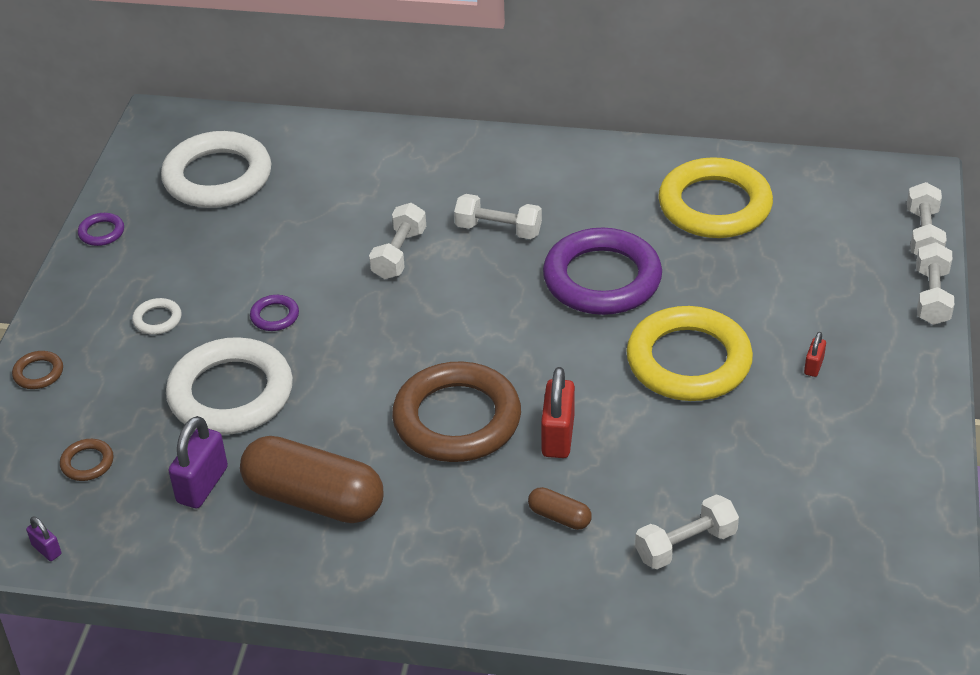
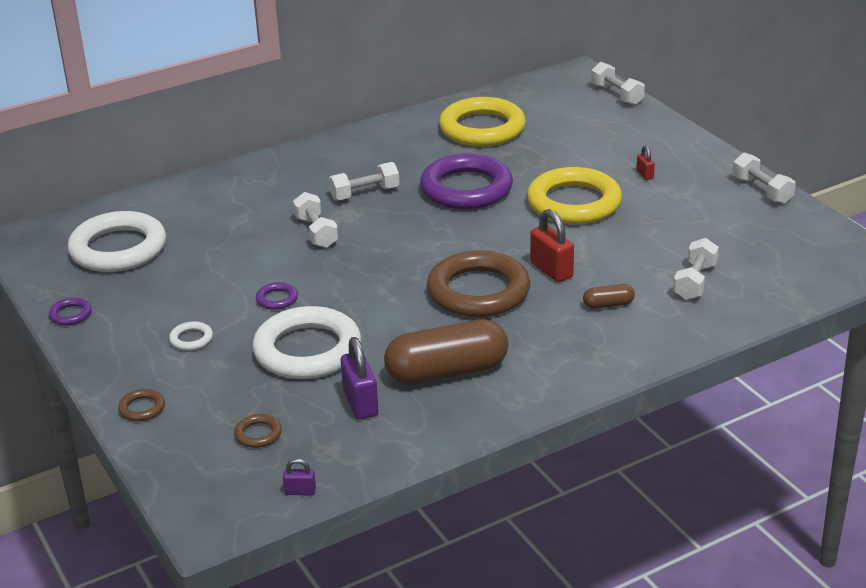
camera: 40 degrees left, 10 degrees down
white dumbbell [916,242,954,325] -> white dumbbell moved to [733,152,796,204]

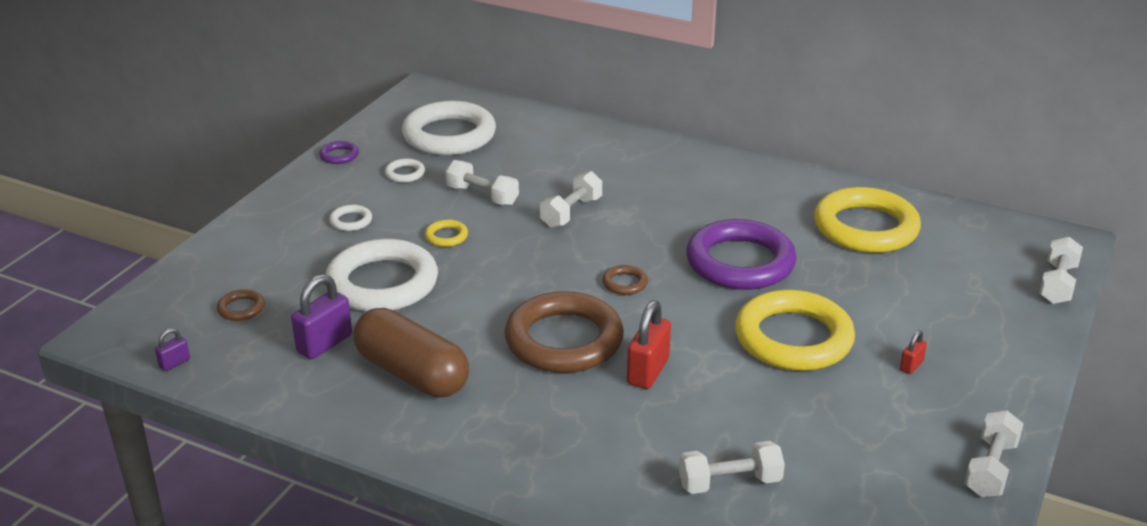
camera: 55 degrees right, 0 degrees up
brown ring [118,389,165,421] -> brown ring moved to [602,265,648,295]
purple ring [256,282,298,310] -> yellow ring [425,219,468,247]
purple padlock [283,458,316,496] -> purple padlock turned 75 degrees clockwise [155,328,190,371]
white dumbbell [329,162,400,201] -> white dumbbell moved to [446,160,519,206]
brown capsule [583,284,635,309] -> none
none -> white ring [385,158,425,183]

